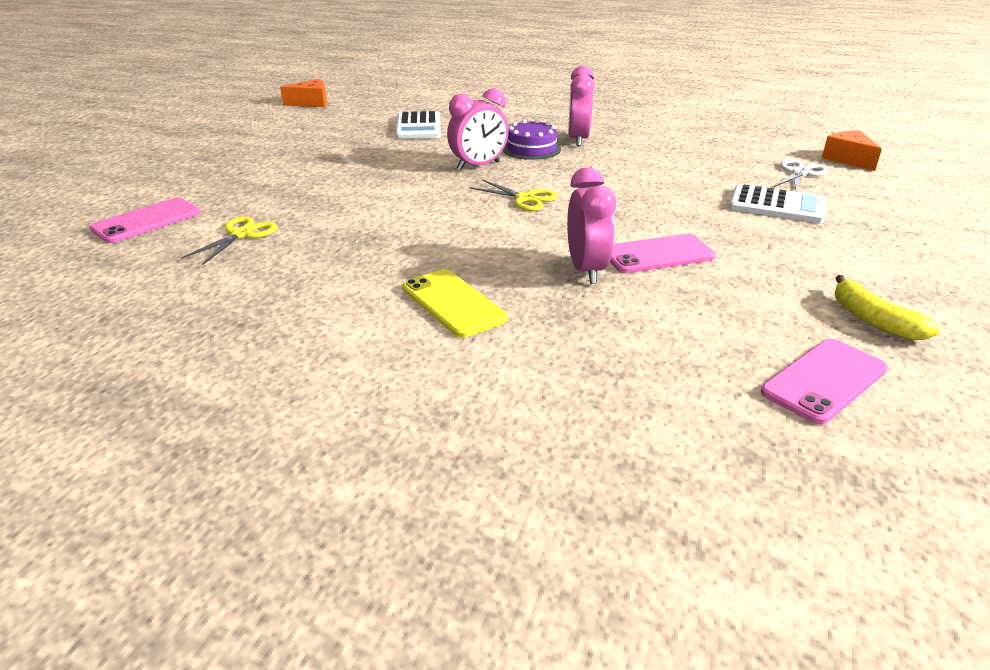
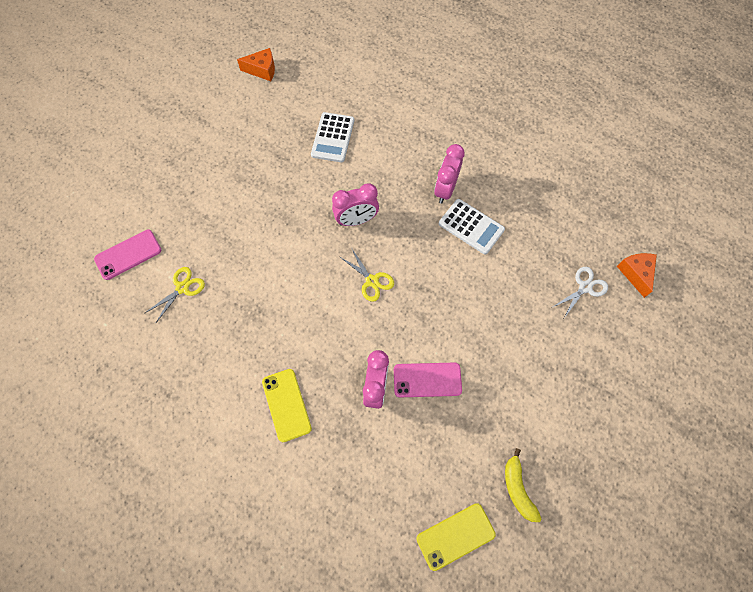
camera: 15 degrees right, 35 degrees up
purple cake [503,119,561,160] -> none
white calculator [729,184,826,223] -> white calculator moved to [439,199,505,255]
pink phone [761,339,888,424] -> yellow phone [416,503,496,571]

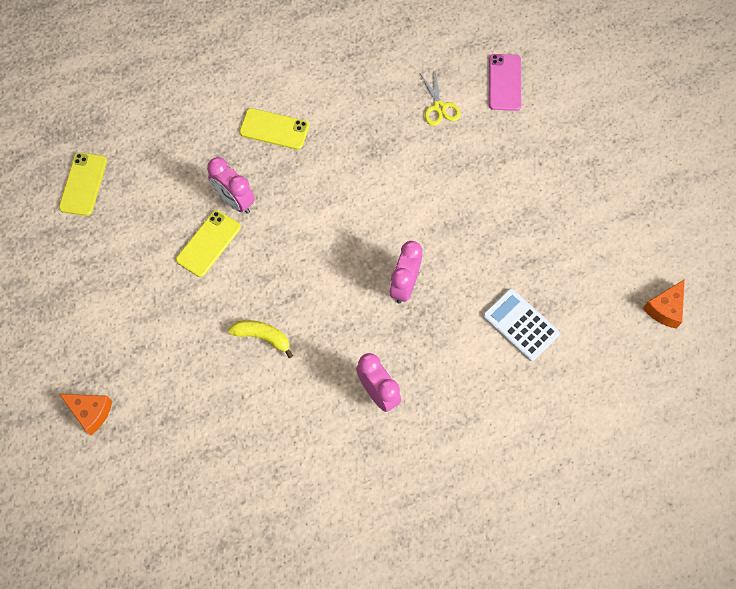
camera: 125 degrees right, 0 degrees up
yellow scissors [340,247,394,302] -> none
pink phone [394,362,462,397] -> yellow phone [176,210,241,277]
white calculator [439,199,505,255] -> none
yellow banana [505,448,542,522] -> yellow banana moved to [228,320,293,358]
white scissors [553,267,608,318] -> none
orange cheese [617,253,657,298] -> orange cheese moved to [59,394,112,435]

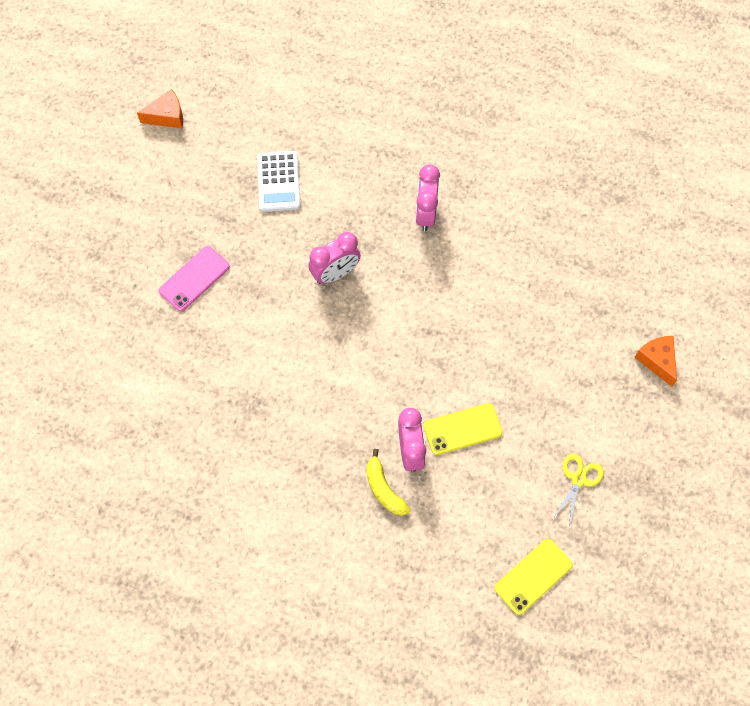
camera: 140 degrees left, 0 degrees up
yellow banana [228,320,293,358] -> yellow banana moved to [366,449,411,516]
yellow phone [239,108,309,150] -> none
yellow scissors [420,69,460,126] -> yellow scissors moved to [553,454,604,528]
pink phone [489,54,521,111] -> pink phone moved to [159,246,230,311]

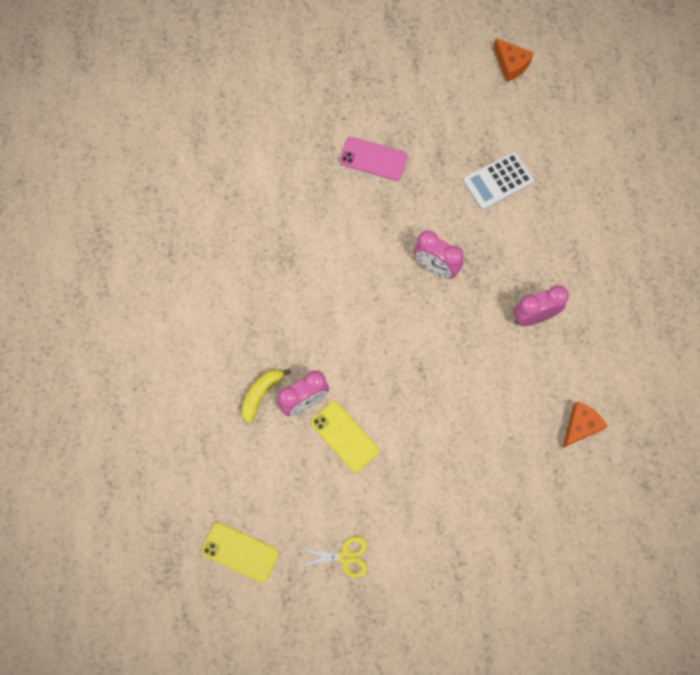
camera: 65 degrees right, 5 degrees up
orange cheese [635,336,677,387] -> orange cheese moved to [563,401,608,448]

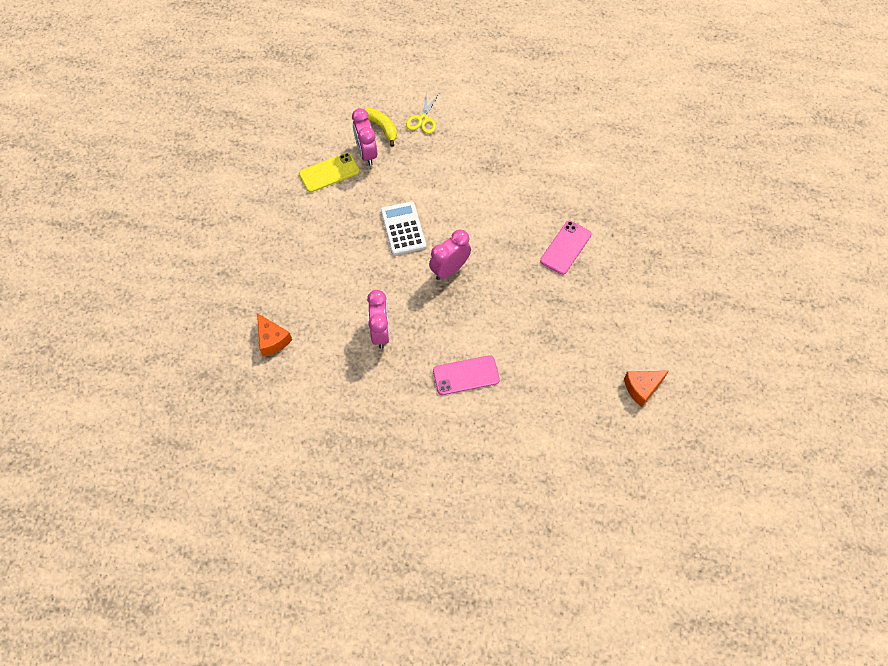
camera: 105 degrees right, 10 degrees down
yellow phone [201,522,279,583] -> none
yellow scissors [299,536,367,578] -> yellow scissors moved to [406,90,440,134]
white calculator [463,152,534,210] -> white calculator moved to [381,201,426,255]
none -> pink phone [433,355,500,395]

